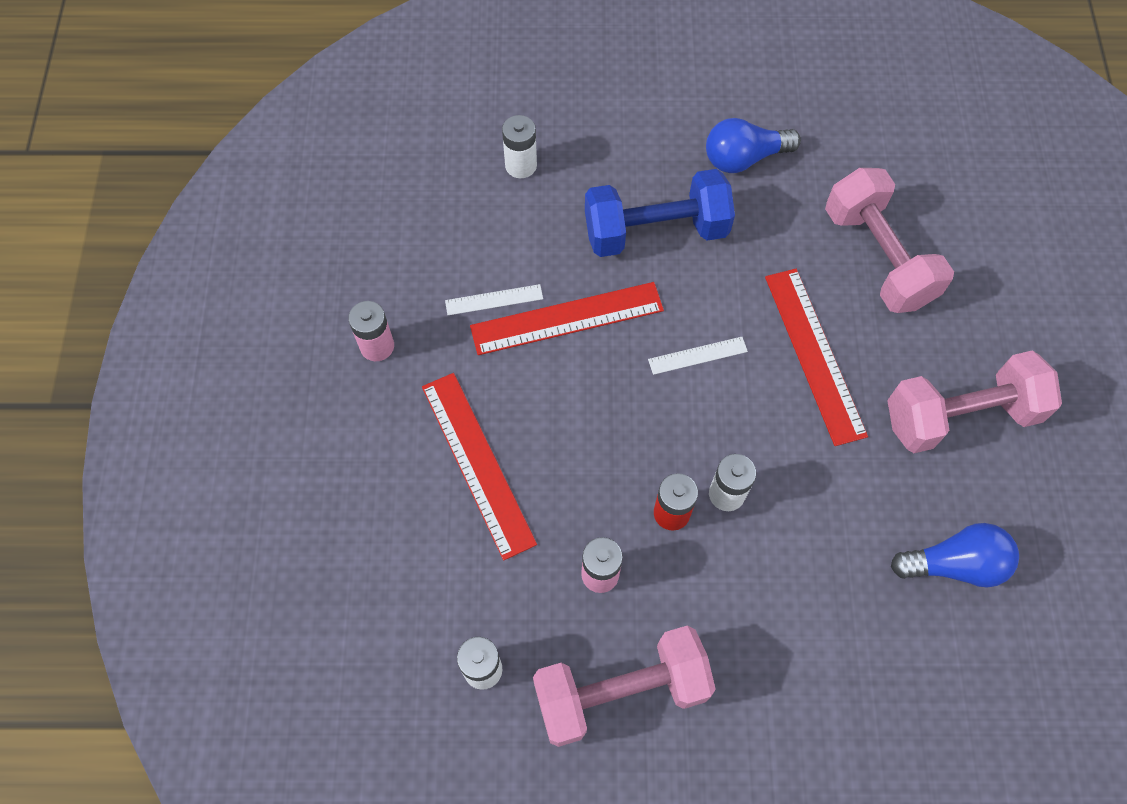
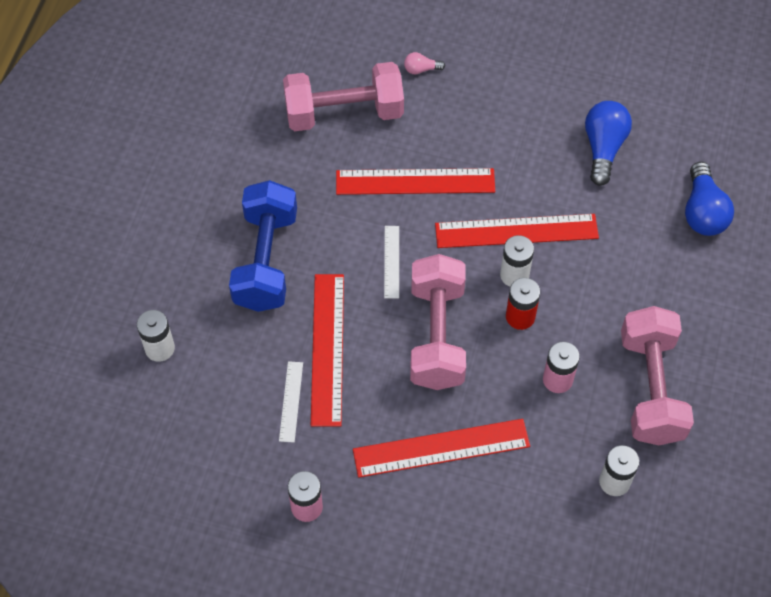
camera: 75 degrees left, 5 degrees down
blue light bulb [706,118,801,173] -> blue light bulb moved to [685,162,734,236]
pink dumbbell [887,351,1062,453] -> pink dumbbell moved to [410,254,466,390]
none -> pink light bulb [404,52,445,74]
none -> red ruler [435,214,599,248]

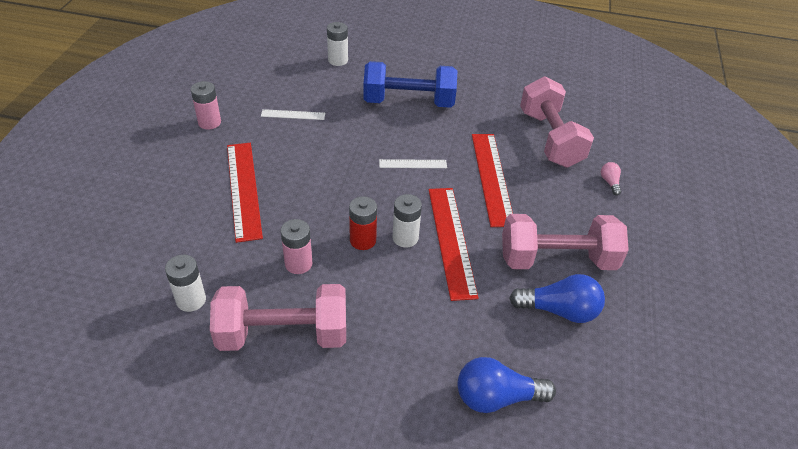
camera: 85 degrees right, 15 degrees down
red ruler [311,274,344,426] -> none
pink dumbbell [410,254,466,390] -> pink dumbbell moved to [502,214,629,270]

